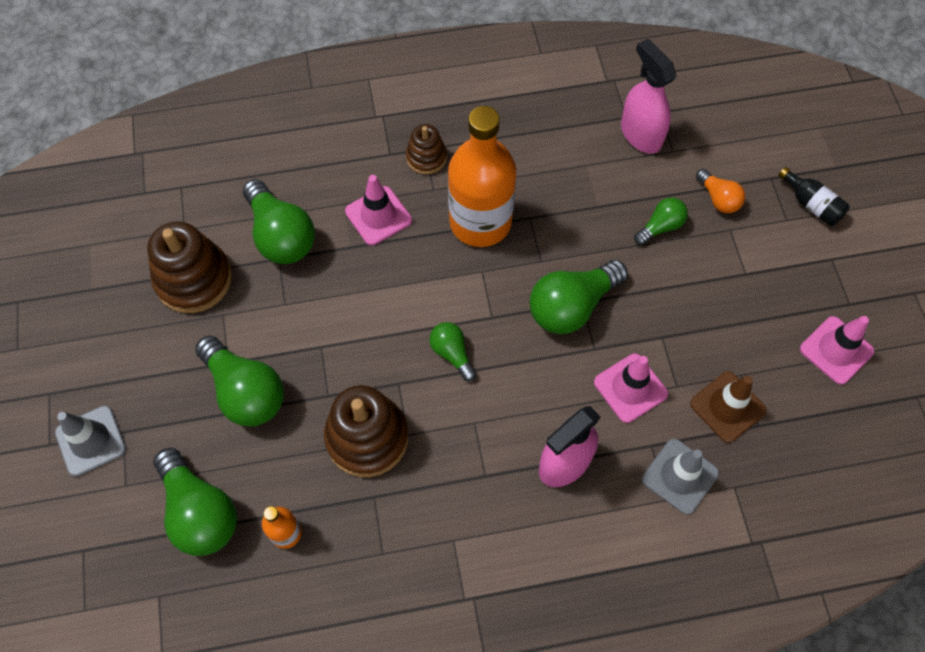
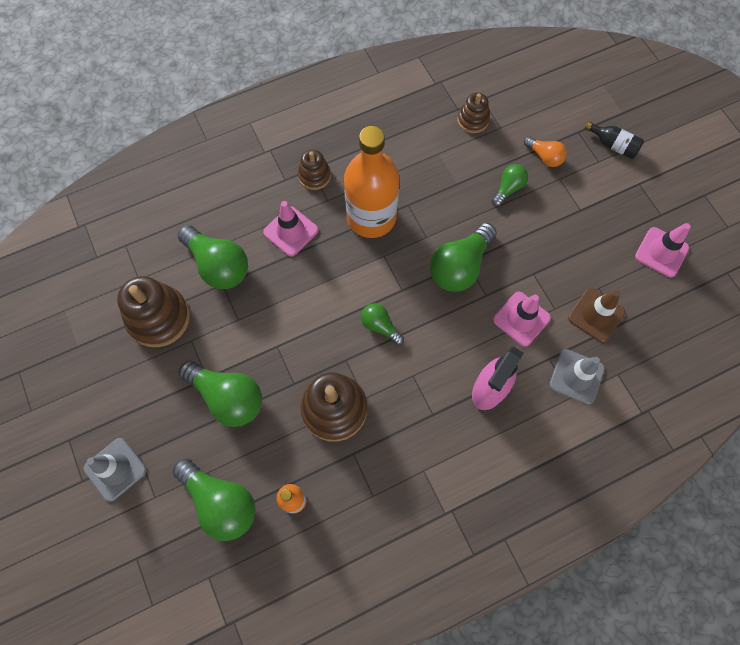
camera: 15 degrees left, 5 degrees up
pink spray bottle [621,39,676,154] -> brown stacking toy [458,93,490,133]

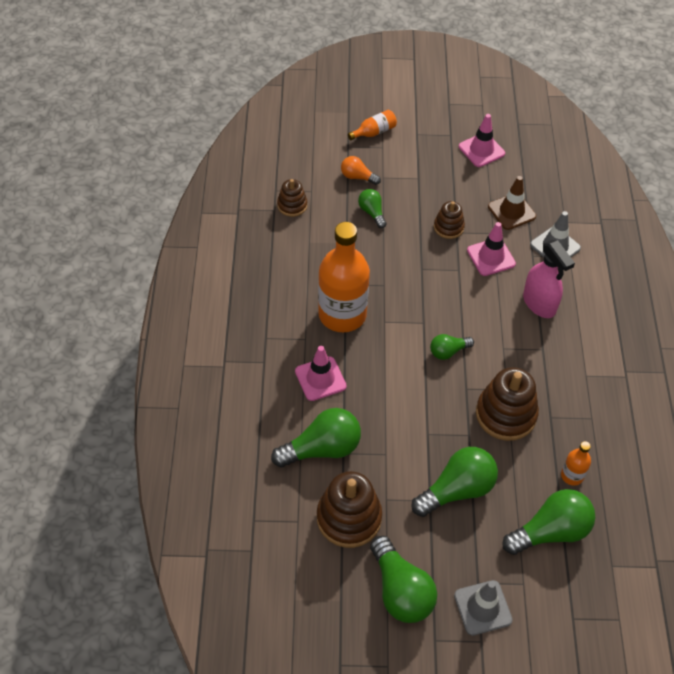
camera: 65 degrees left, 15 degrees down
brown stacking toy [298,150,331,190] -> brown stacking toy moved to [434,201,465,239]
green light bulb [430,223,497,292] -> green light bulb moved to [370,536,437,623]
orange light bulb [524,136,567,167] -> orange light bulb turned 135 degrees counterclockwise [341,156,381,185]
black bottle [585,121,644,159] -> orange bottle [348,110,397,140]

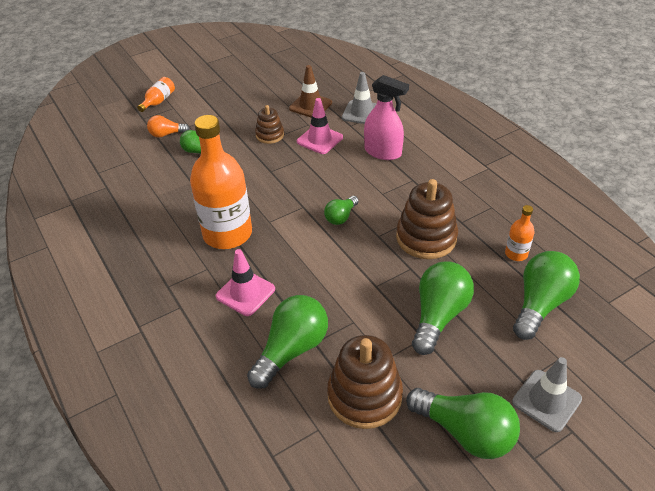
camera: 30 degrees left, 10 degrees down
brown stacking toy [277,179,307,217] -> none
pink traffic cone [459,114,505,167] -> none

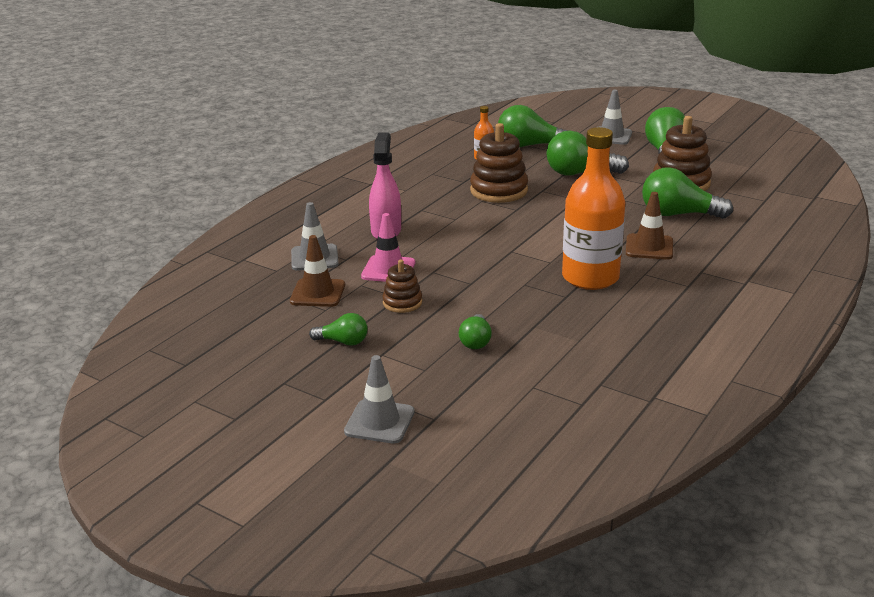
camera: 115 degrees left, 15 degrees down
orange bottle [137,77,175,112] -> grey traffic cone [344,355,415,444]
orange light bulb [147,115,190,138] -> none
pink traffic cone [216,249,275,316] -> brown traffic cone [626,192,673,260]
green light bulb [324,196,359,225] -> green light bulb moved to [309,313,368,346]

